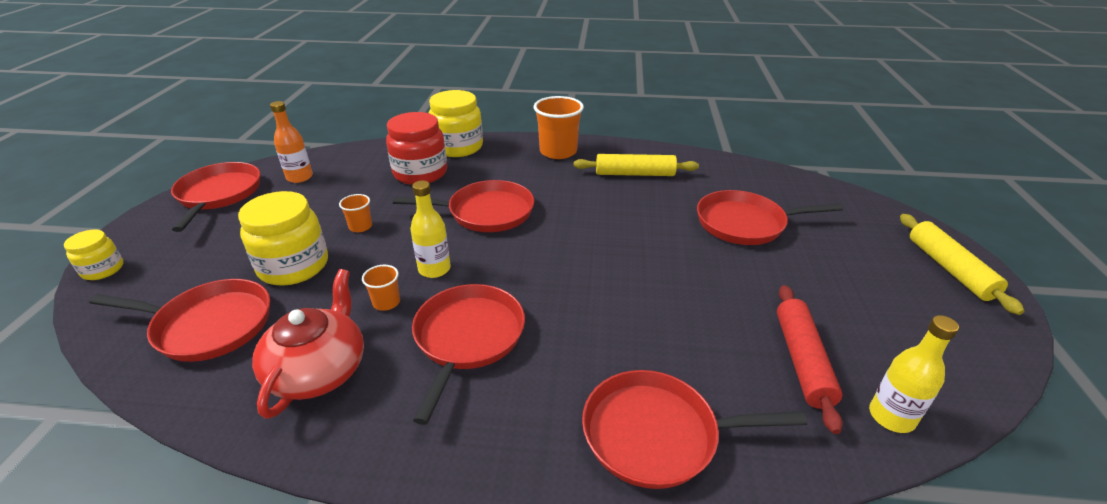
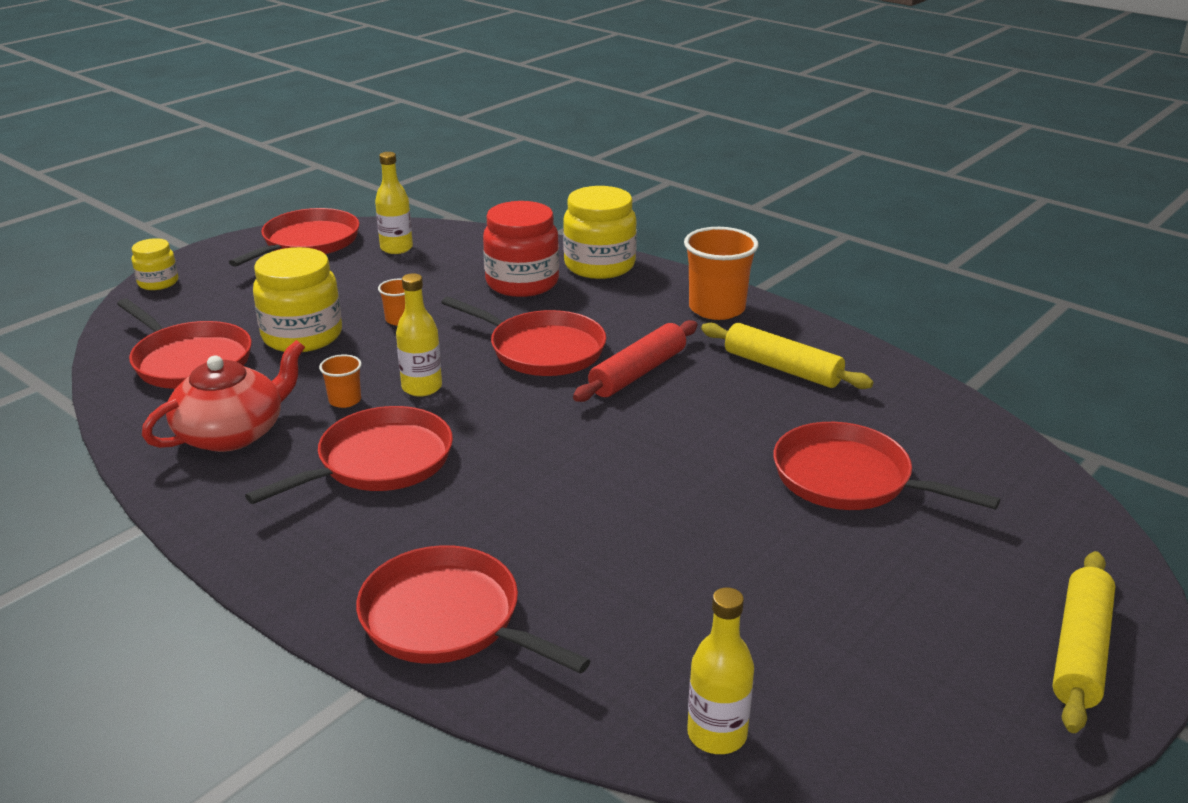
camera: 35 degrees right, 5 degrees down
orange bottle [270,101,313,183] -> yellow bottle [375,152,413,254]
red rolling pin [777,285,843,434] -> red rolling pin moved to [573,320,698,402]

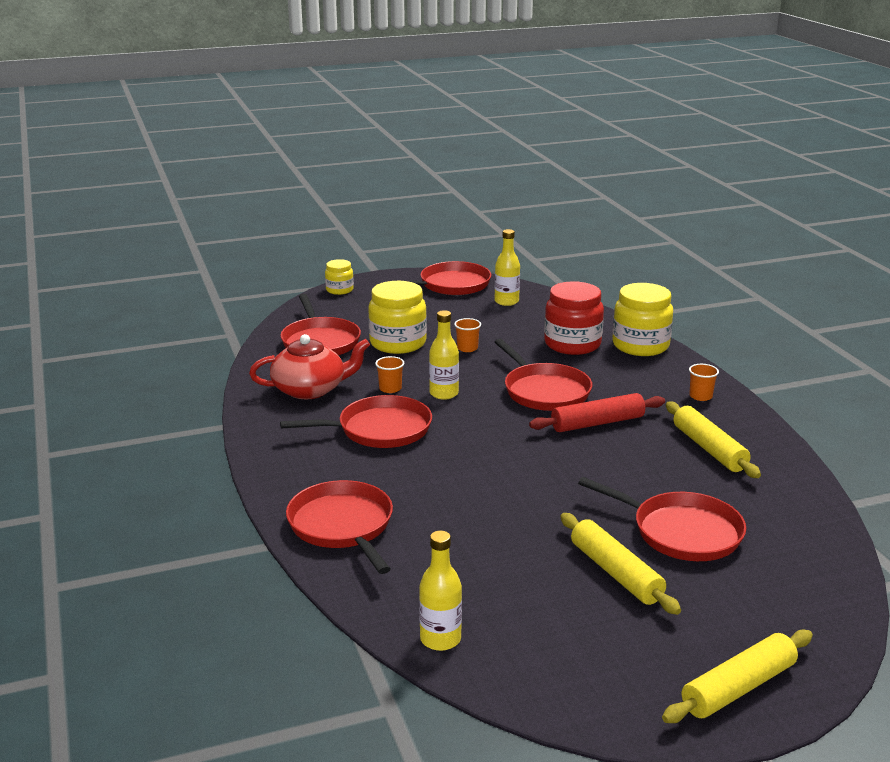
camera: 30 degrees right, 5 degrees down
orange cup [684,227,759,320] -> orange cup [689,364,719,401], size x0.50
red pan [773,422,1000,510] -> red pan turned 150 degrees clockwise [578,477,746,561]
none -> yellow rolling pin [560,513,681,615]

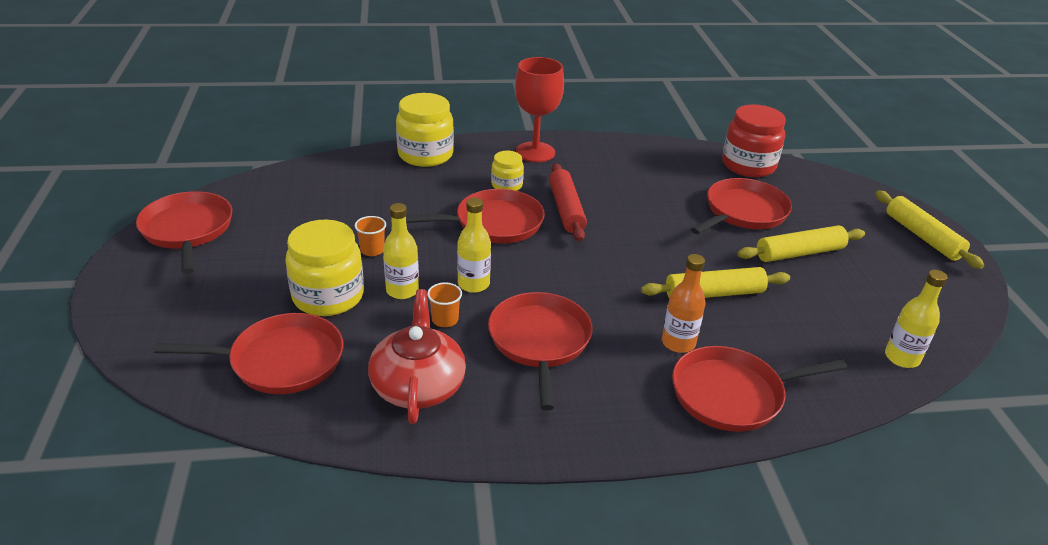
camera: 80 degrees left, 10 degrees up
yellow jar [325,259,354,295] -> yellow jar moved to [491,151,524,191]
yellow bottle [495,229,520,306] -> yellow bottle moved to [383,203,419,299]
red jar [544,281,604,355] -> red jar moved to [722,104,786,177]
yellow rolling pin [666,402,761,478] -> yellow rolling pin moved to [641,267,790,298]
orange cup [689,364,719,401] -> red goblet [515,57,564,162]
none -> orange bottle [662,254,706,353]

